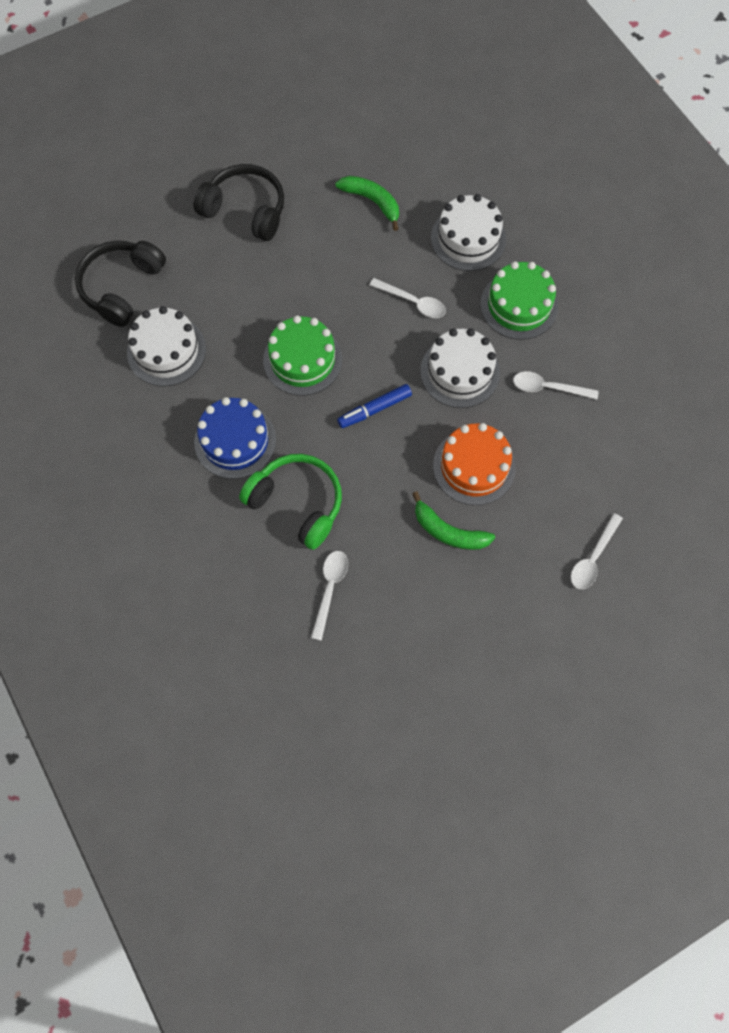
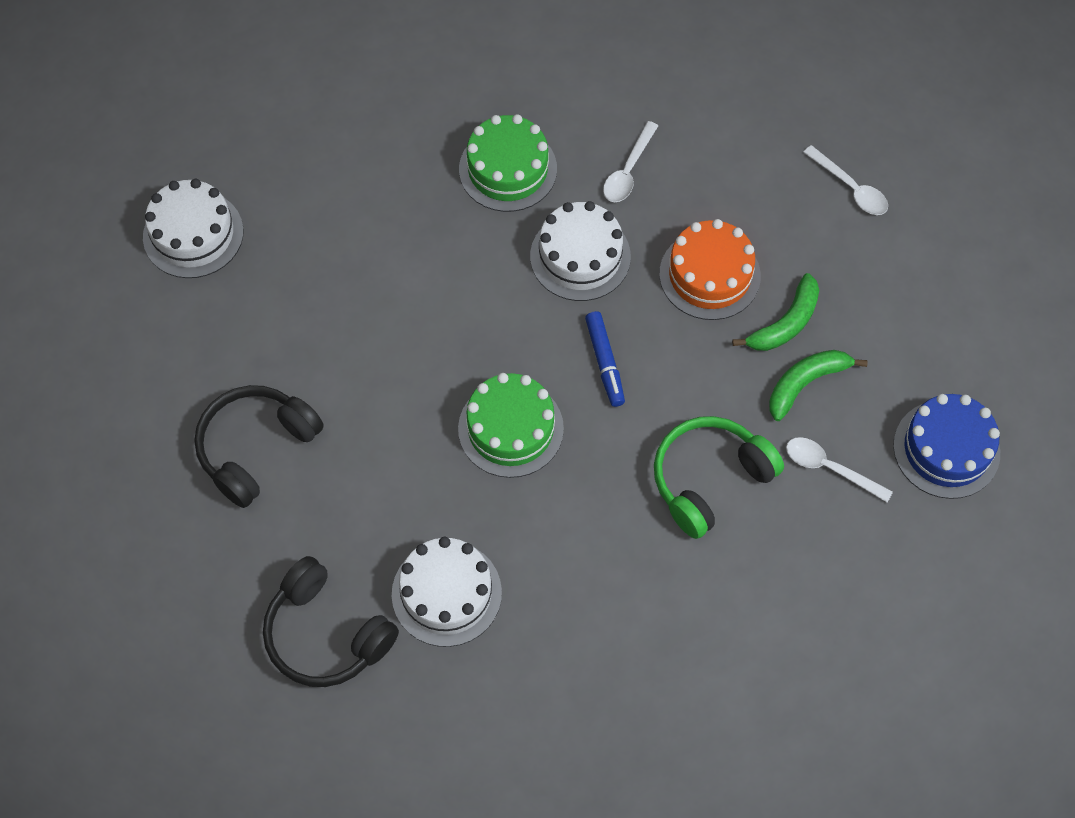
camera: 75 degrees left, 5 degrees down
blue cake [194,397,276,479] -> blue cake moved to [893,394,1000,499]
green banana [335,176,399,231] -> green banana moved to [769,350,868,421]
white spoon [370,278,446,318] -> none
white cake [431,194,506,271] -> white cake moved to [143,179,243,278]

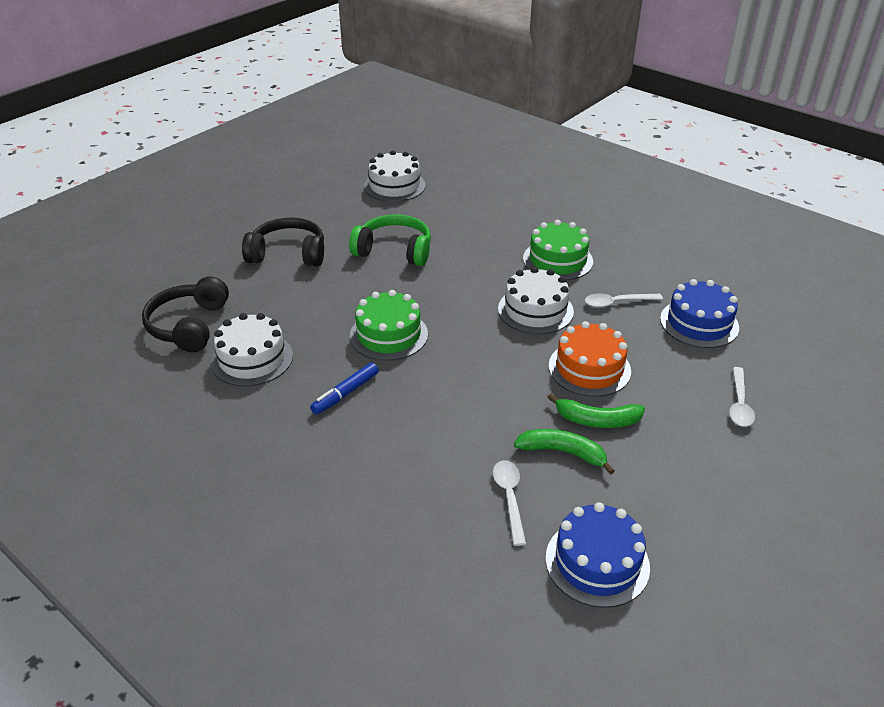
camera: 55 degrees right, 25 degrees down
blue marker [585,311,625,407] -> blue marker moved to [310,362,379,415]
green headphones [654,416,784,539] -> green headphones moved to [349,214,431,266]
none -> blue cake [660,279,739,348]

